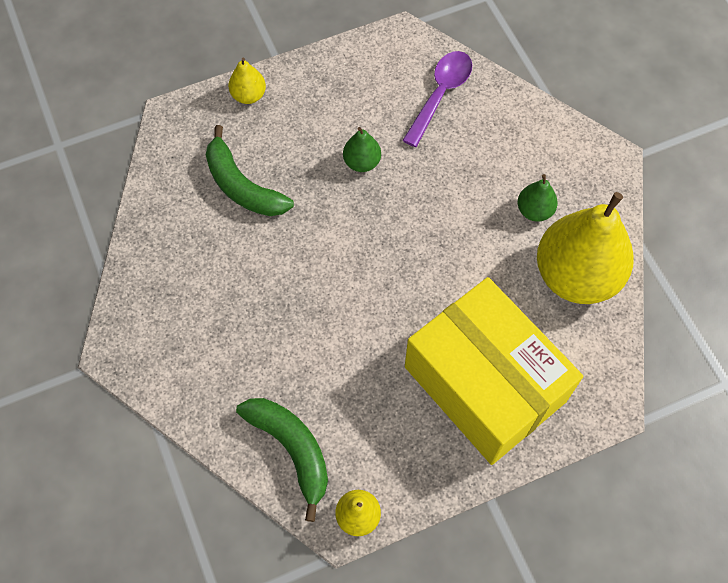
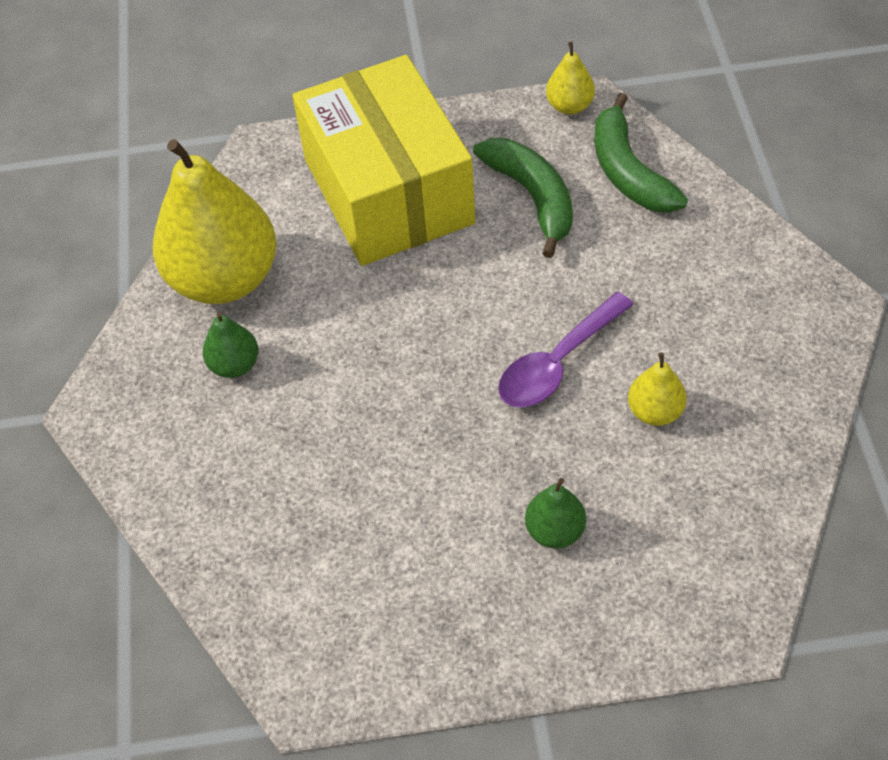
camera: 160 degrees left, 10 degrees down
green banana [206,125,294,216] -> green banana moved to [473,138,573,258]
yellow pear [228,57,266,104] -> yellow pear moved to [628,352,687,426]
green pear [343,127,381,172] -> green pear moved to [525,478,586,549]
purple spoon [402,51,472,147] -> purple spoon moved to [498,292,634,408]

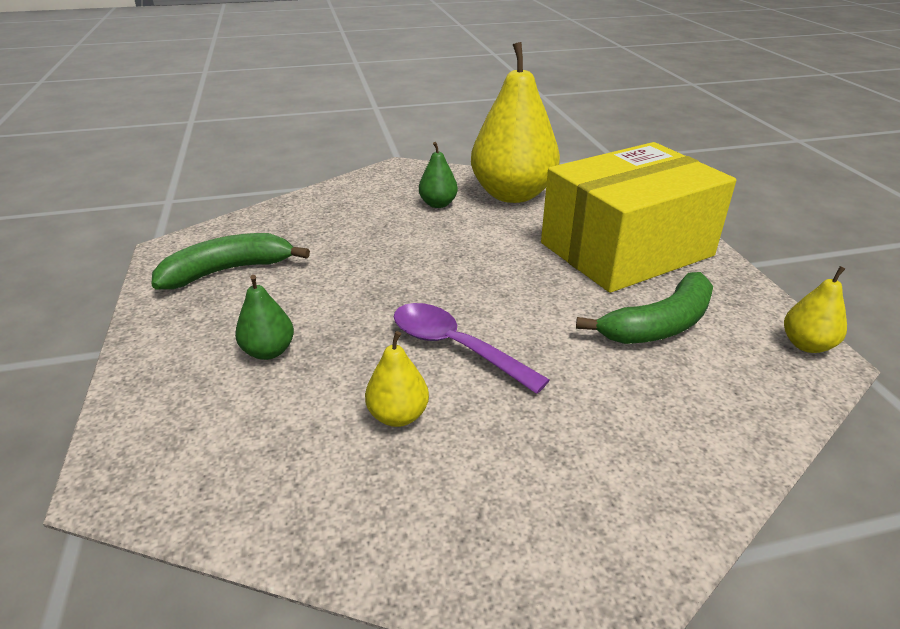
camera: 80 degrees right, 20 degrees down
green banana [594,93,688,213] -> green banana moved to [151,233,310,290]

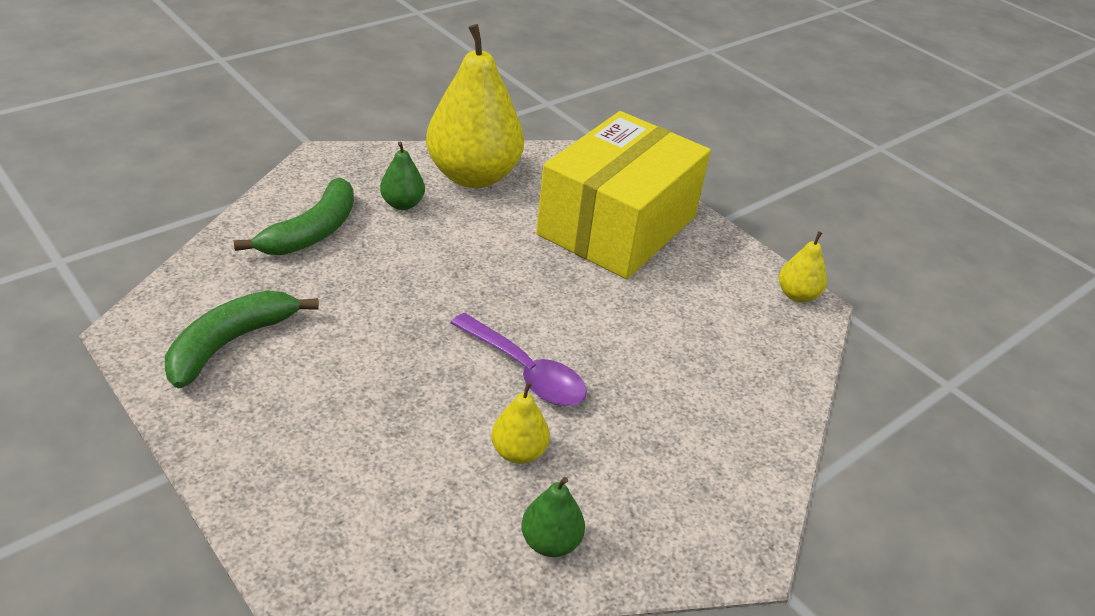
camera: 30 degrees left, 5 degrees up
green pear [235,275,294,360] -> green pear moved to [521,477,585,557]
purple spoon [394,303,549,394] -> purple spoon turned 150 degrees counterclockwise [450,313,587,406]
green banana [576,272,713,344] -> green banana moved to [234,178,354,255]

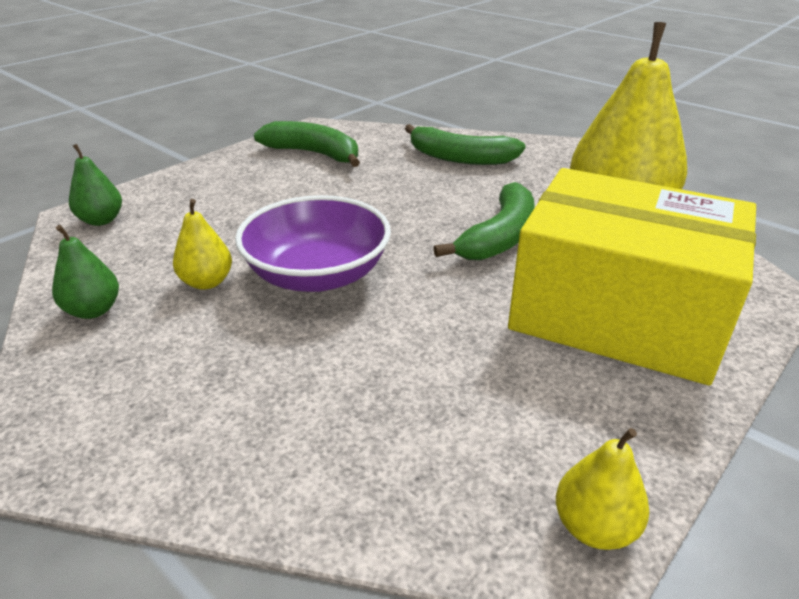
camera: 85 degrees right, 5 degrees down
green pear [380,141,425,210] -> green pear moved to [69,144,122,226]
purple spoon [450,313,587,406] -> purple bowl [235,195,391,292]
none -> green banana [433,182,535,260]

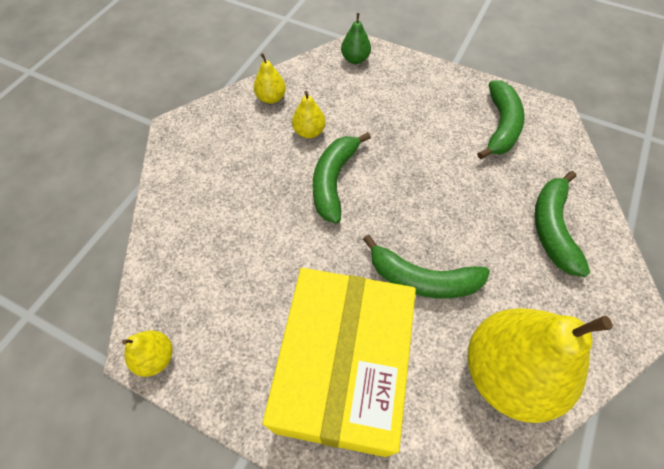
camera: 75 degrees right, 25 degrees up
green pear [52,225,119,319] -> yellow pear [254,53,286,104]
purple bowl [235,195,391,292] -> green banana [313,132,371,223]

